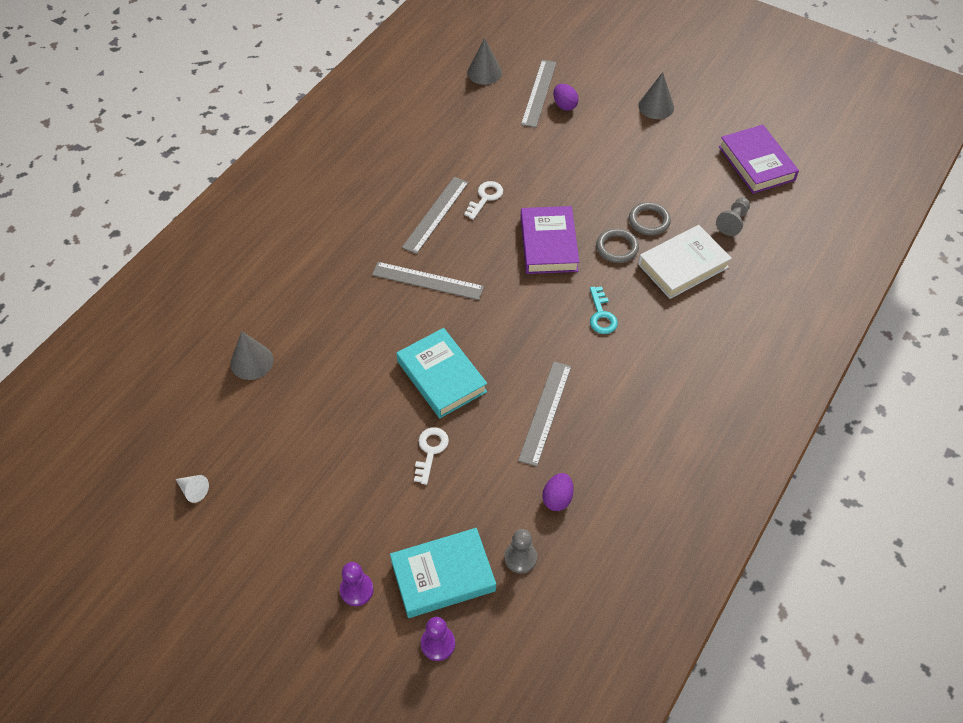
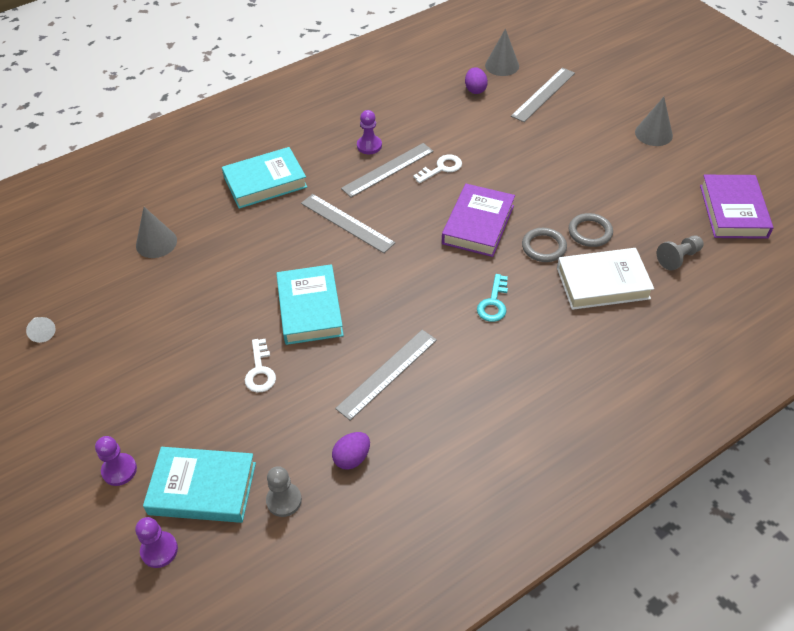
camera: 25 degrees right, 5 degrees down
white key [414,427,449,485] -> white key turned 135 degrees clockwise [245,339,276,392]
purple egg [553,84,579,111] -> purple egg moved to [465,67,488,94]
none -> turquoise book [222,147,307,209]
none -> purple pawn [357,110,382,154]

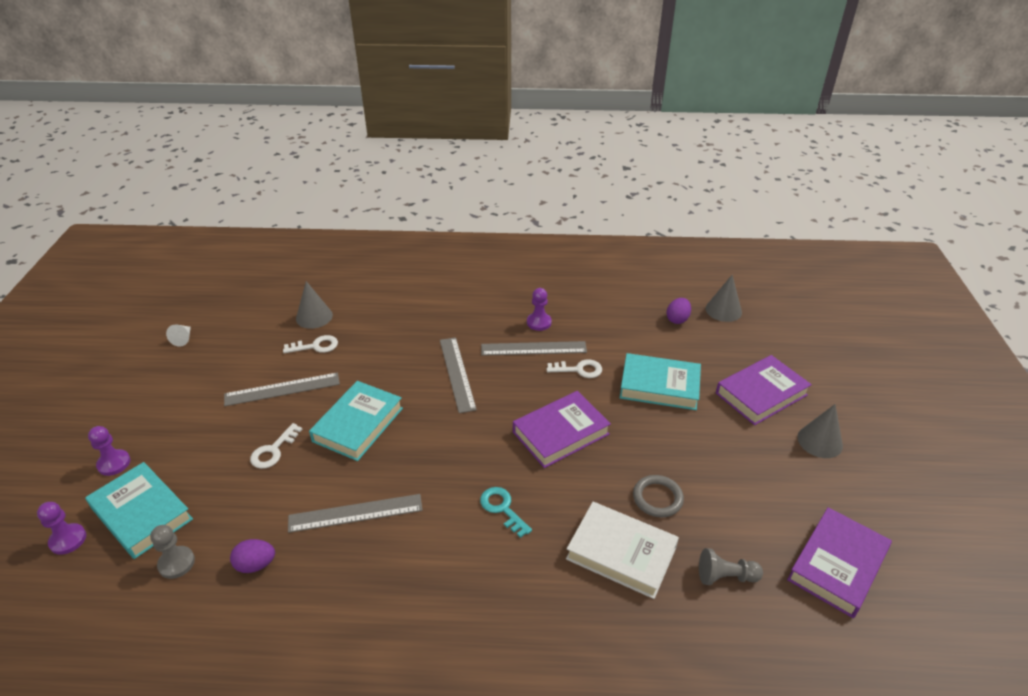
camera: 35 degrees right, 10 degrees down
turquoise book [222,147,307,209] -> turquoise book moved to [620,353,701,410]
turquoise key [477,274,508,322] -> turquoise key turned 90 degrees clockwise [480,487,532,538]
grey ruler [511,68,575,122] -> grey ruler moved to [224,372,340,406]
grey ring [522,228,567,262] -> none
none -> white key [283,335,338,353]
none -> purple book [716,355,812,425]

